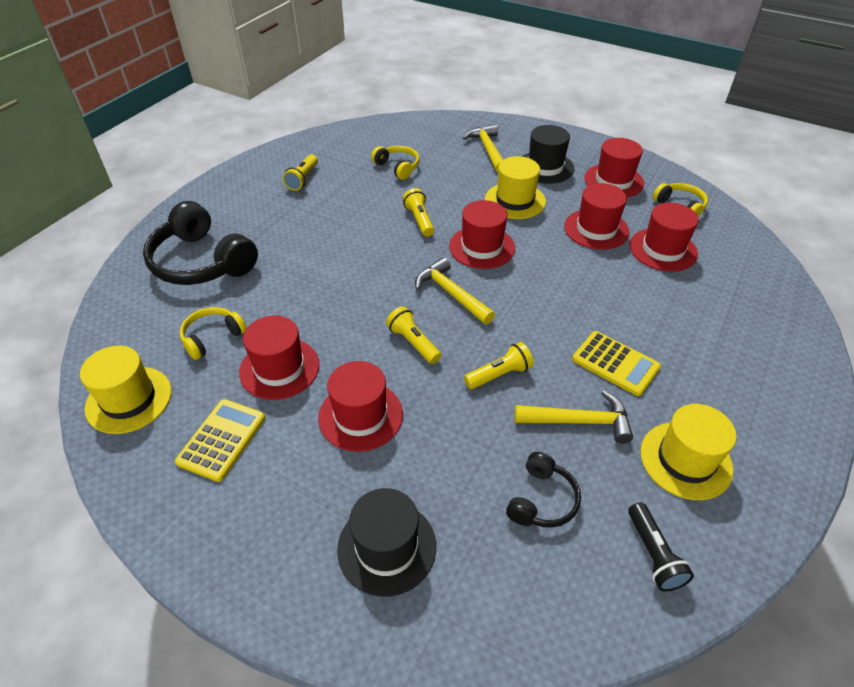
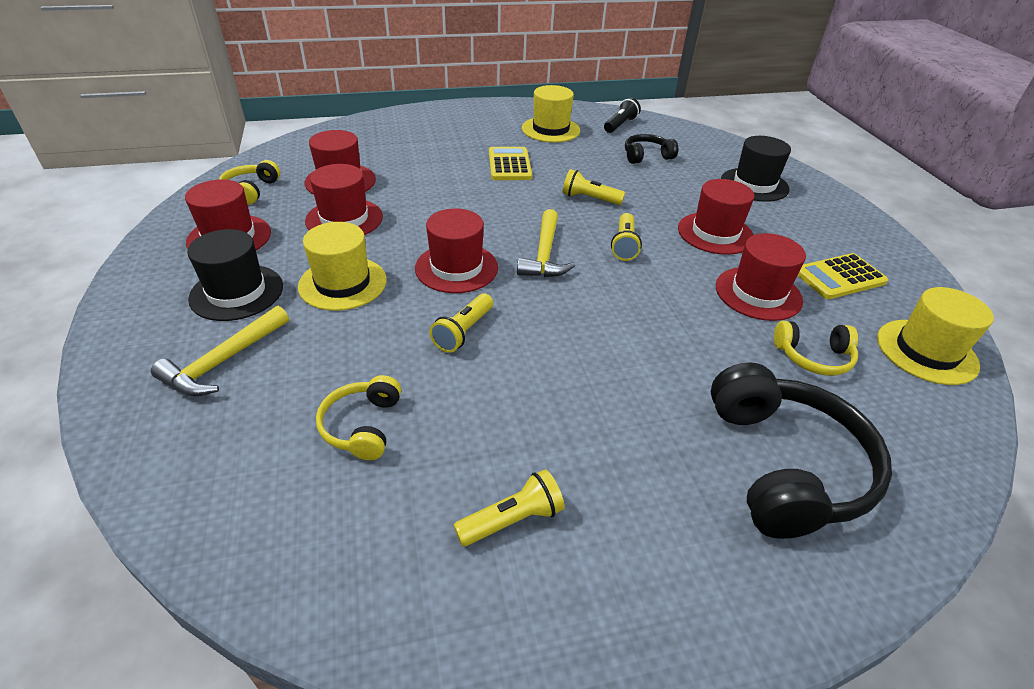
camera: 135 degrees left, 5 degrees down
yellow hammer [515,391,633,443] -> none

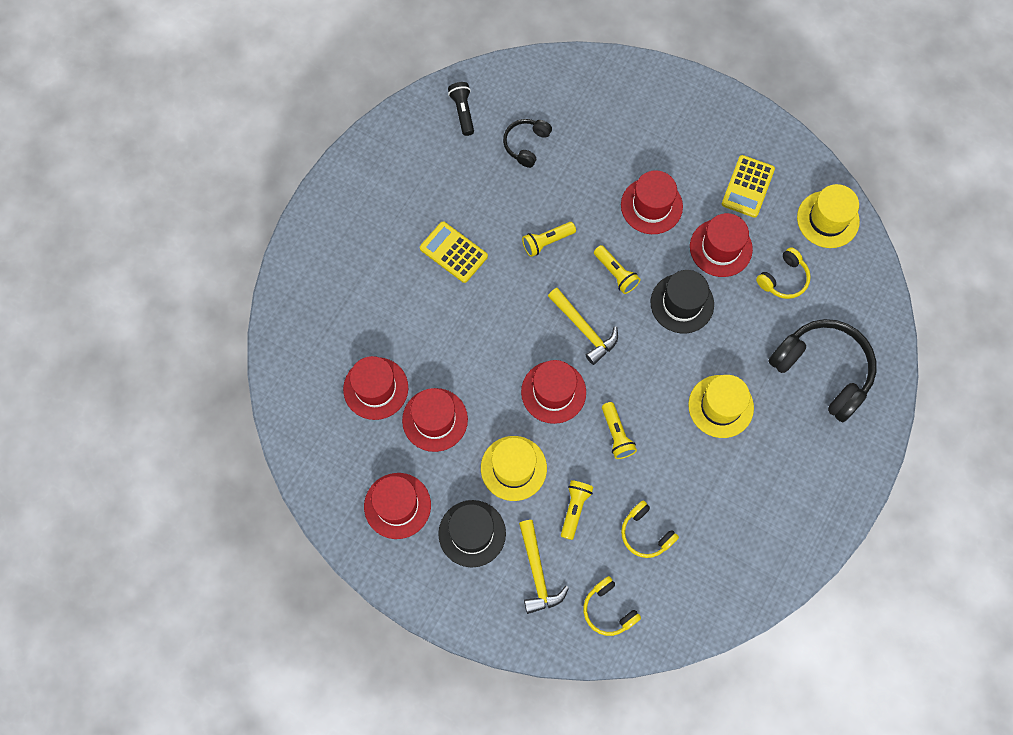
camera: 45 degrees left, 30 degrees up
yellow headphones [219,160,280,204] -> yellow headphones moved to [583,576,641,636]
yellow flashlight [453,469,565,547] -> yellow flashlight moved to [561,480,593,540]
yellow hat [522,85,580,142] -> yellow hat moved to [688,375,754,438]
black hat [721,136,791,202] -> black hat moved to [651,270,714,333]

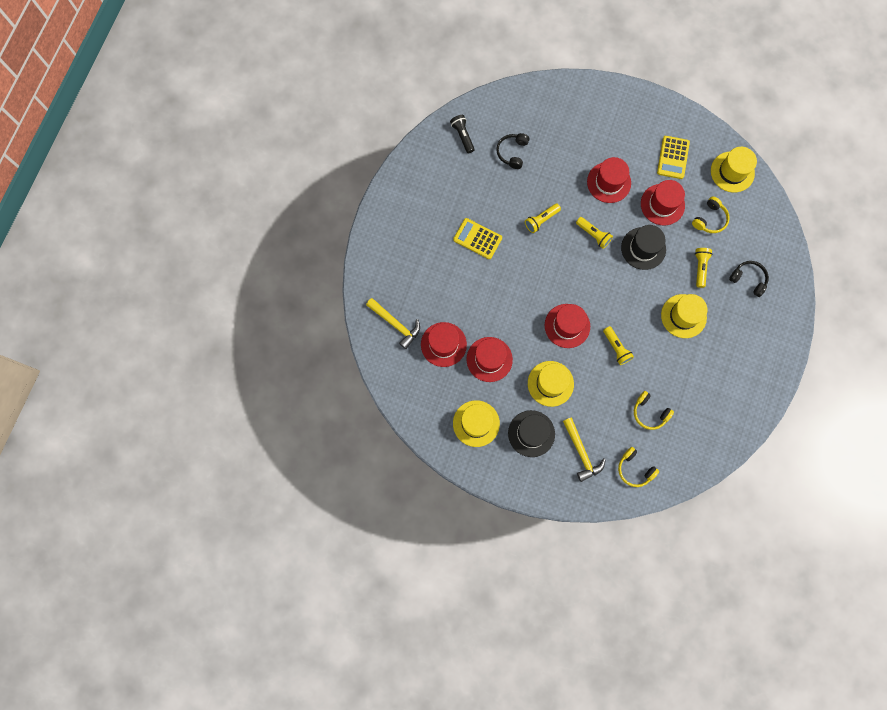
camera: 10 degrees left, 5 degrees up
red hat [364,473,431,539] -> yellow hat [453,400,500,447]
yellow hammer [548,288,618,365] -> yellow hammer moved to [366,298,420,349]
yellow flashlight [561,480,593,540] -> yellow flashlight moved to [695,248,713,288]
black headphones [768,319,876,422] -> black headphones [729,261,769,297], size x0.52

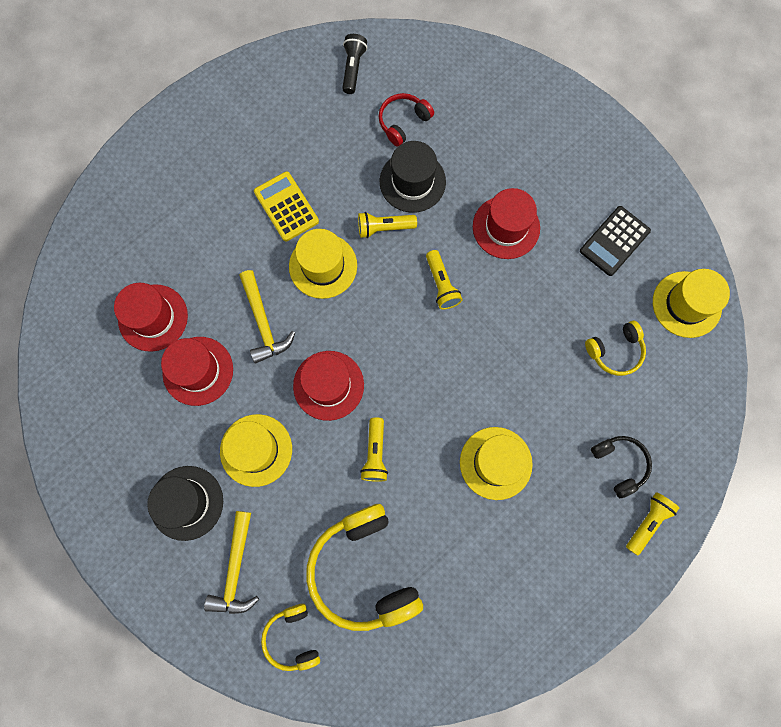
camera: 30 degrees right, 0 degrees up
yellow hammer [366,298,420,349] -> yellow hammer moved to [239,270,295,364]
yellow hat [453,400,500,447] -> yellow hat moved to [289,229,357,299]
black headphones [496,133,529,169] -> red headphones [379,93,434,147]
black hat [621,225,666,270] -> black hat moved to [380,141,446,213]
yellow headphones [634,391,674,430] -> yellow headphones [306,504,423,631], size x1.92
red hat [641,180,685,225] -> none
yellow calculator [657,136,690,179] -> black calculator [580,206,651,276]
yellow flashlight [695,248,713,288] -> yellow flashlight moved to [626,492,679,556]

